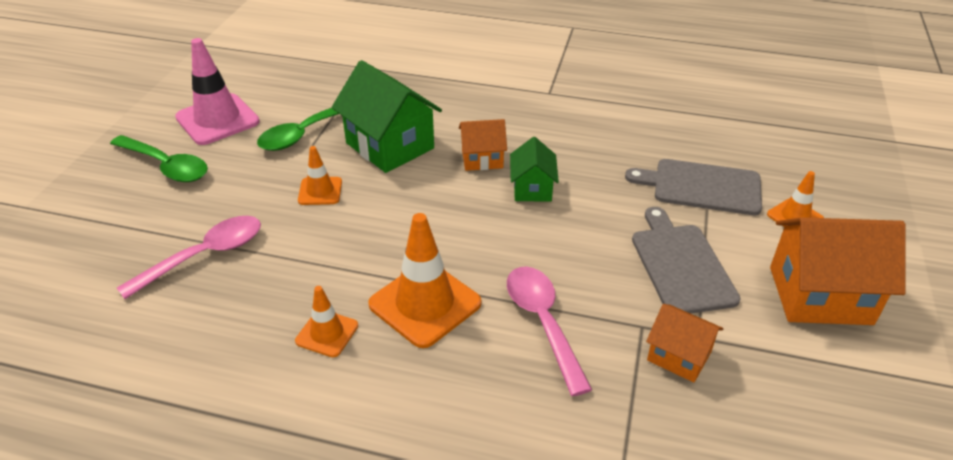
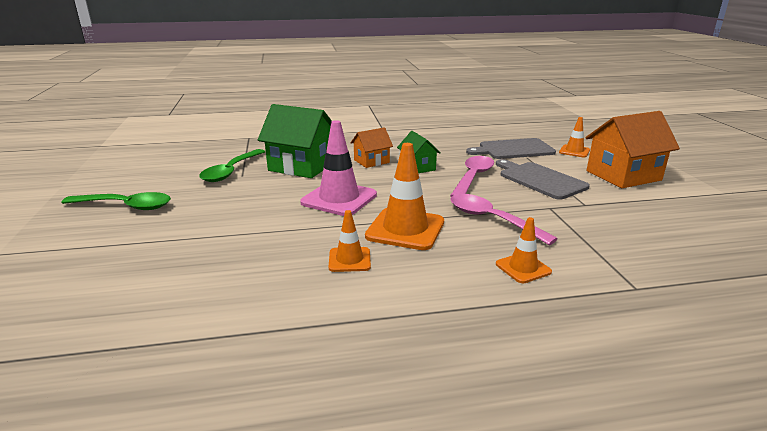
camera: 25 degrees left, 15 degrees down
pink spoon [117,216,261,299] -> pink spoon moved to [450,156,494,197]
pink traffic cone [175,38,260,145] -> pink traffic cone moved to [300,120,377,216]
orange traffic cone [298,146,342,205] -> orange traffic cone moved to [496,217,552,283]
orange house [646,304,723,382] -> none

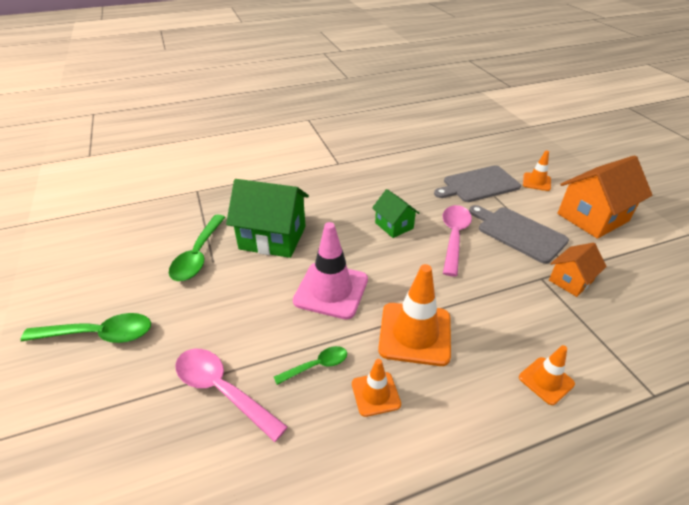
camera: 10 degrees left, 15 degrees up
orange house [351,127,393,168] -> orange house moved to [549,242,607,297]
pink spoon [450,194,558,245] -> pink spoon moved to [175,349,288,442]
none -> green spoon [274,346,347,385]

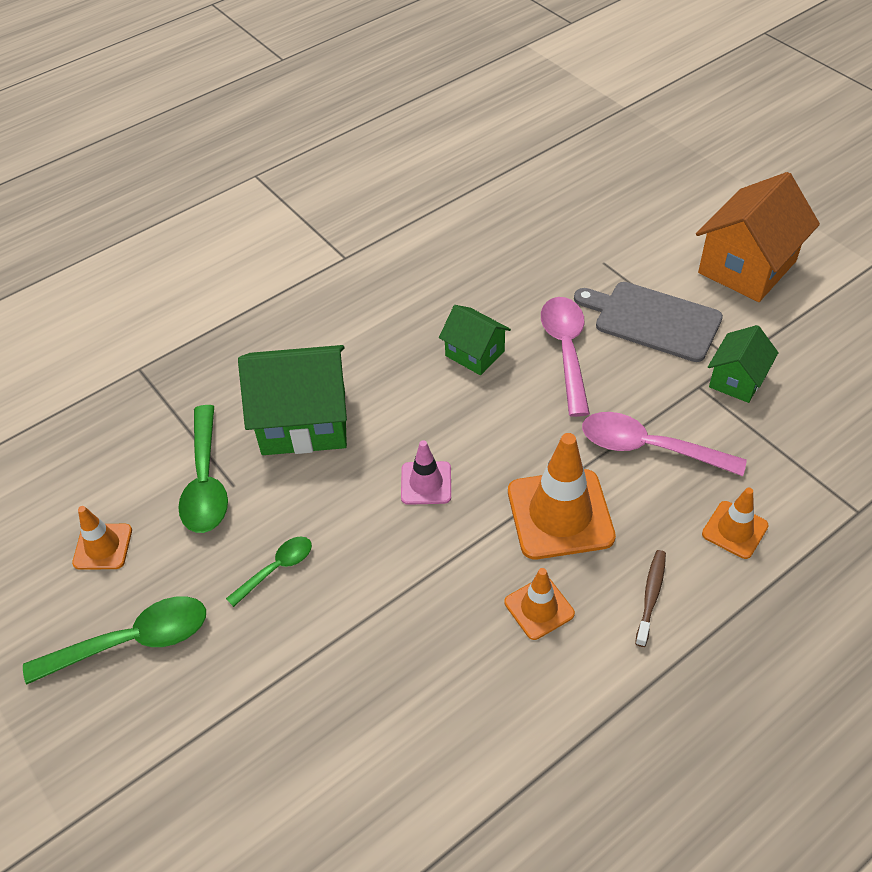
camera: 15 degrees left, 10 degrees up
pink spoon [175,349,288,442] -> pink spoon moved to [582,412,747,476]
green spoon [274,346,347,385] -> green spoon moved to [226,537,312,607]
pink traffic cone [293,222,368,319] -> pink traffic cone [401,440,451,505], size x0.55
grey cutting board [434,165,521,202] -> none
orange traffic cone [523,150,551,191] -> orange traffic cone moved to [72,506,132,569]
orange house [549,242,607,297] -> green house [708,325,779,403]
none -> brown toothbrush [635,550,666,647]

